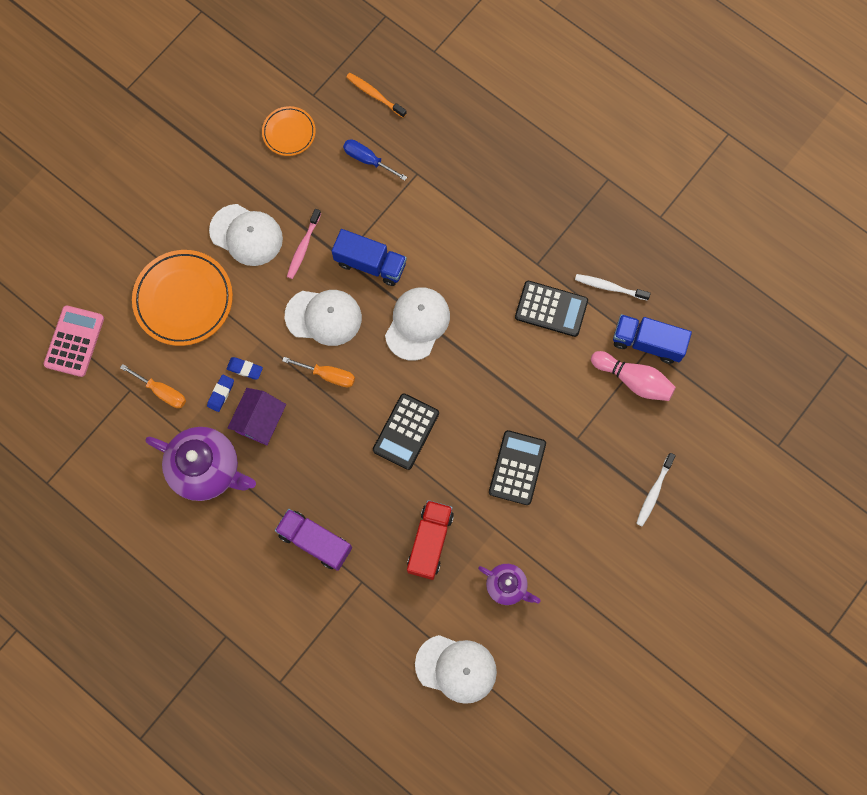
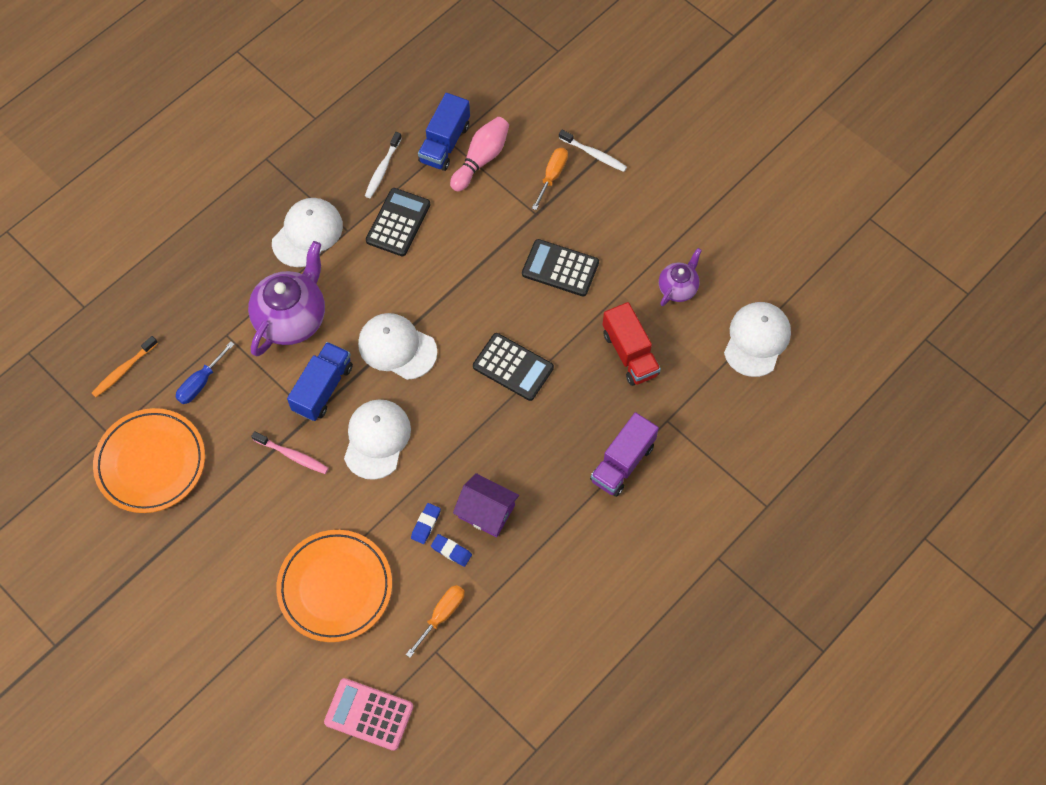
camera: 85 degrees left, 10 degrees down
purple teapot [146,427,256,501] -> purple teapot moved to [248,241,325,357]
white cap [209,204,283,266] -> white cap moved to [272,198,343,267]
orange plate [262,106,316,156] -> orange plate [93,408,205,513], size x1.80
orange screwdriver [282,357,355,388] -> orange screwdriver moved to [532,148,568,210]
red truck [407,500,454,580] -> red truck turned 135 degrees counterclockwise [602,302,661,386]

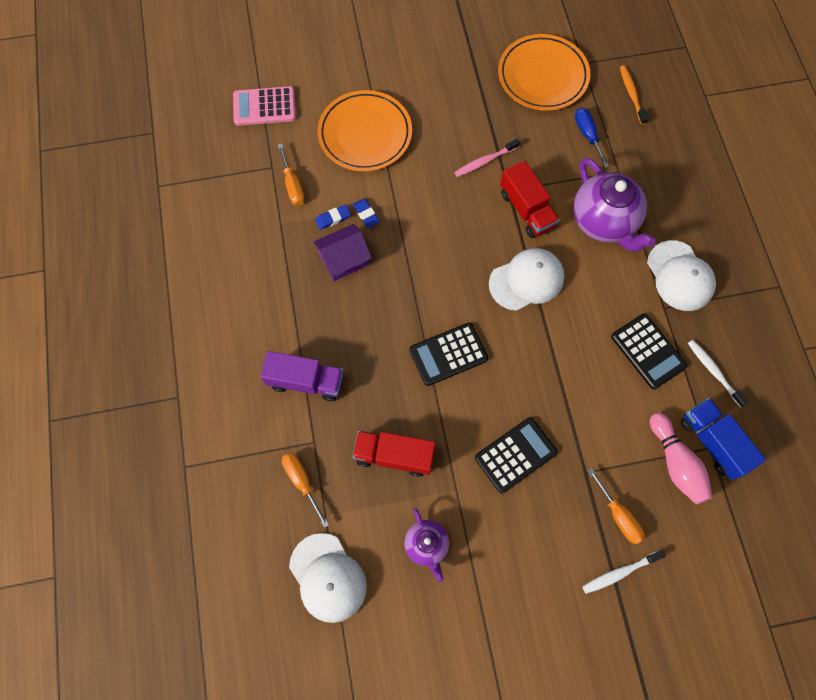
camera: 125 degrees right, 5 degrees up
blue truck [287,342,353,421] -> red truck [500,160,560,238]
pink calculator [324,678,413,751] -> pink calculator turned 150 degrees counterclockwise [233,86,296,126]
white cap [344,399,411,480] -> none
purple truck [590,412,659,497] -> purple truck turned 120 degrees clockwise [261,351,343,401]
none -> orange screwdriver [282,452,329,528]

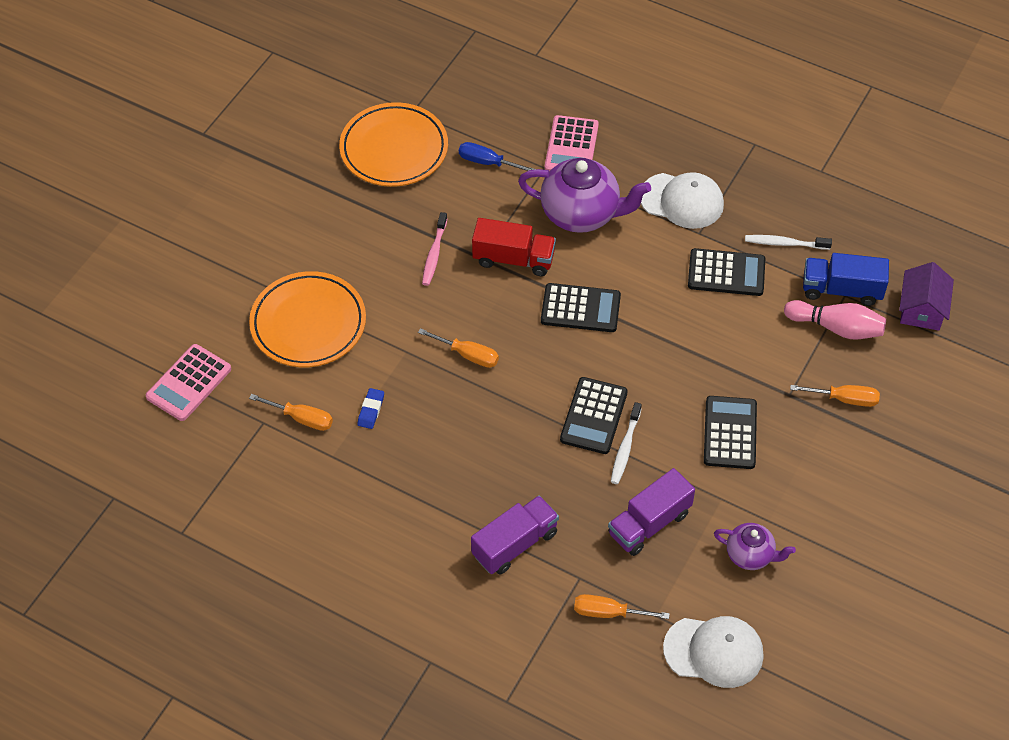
camera: 50 degrees left, 15 degrees down
purple house [313,224,372,281] -> purple house moved to [899,262,954,331]
red truck [352,431,436,477] -> purple truck [608,468,695,556]
blue eraser [353,199,380,228] -> none
white cap [489,248,564,311] -> black calculator [541,283,621,332]
white toothbrush [582,551,665,594] -> white toothbrush moved to [611,402,642,484]
orange toothbrush [620,65,649,125] -> none
none -> orange screwdriver [418,328,499,368]
none -> pink calculator [544,115,599,171]

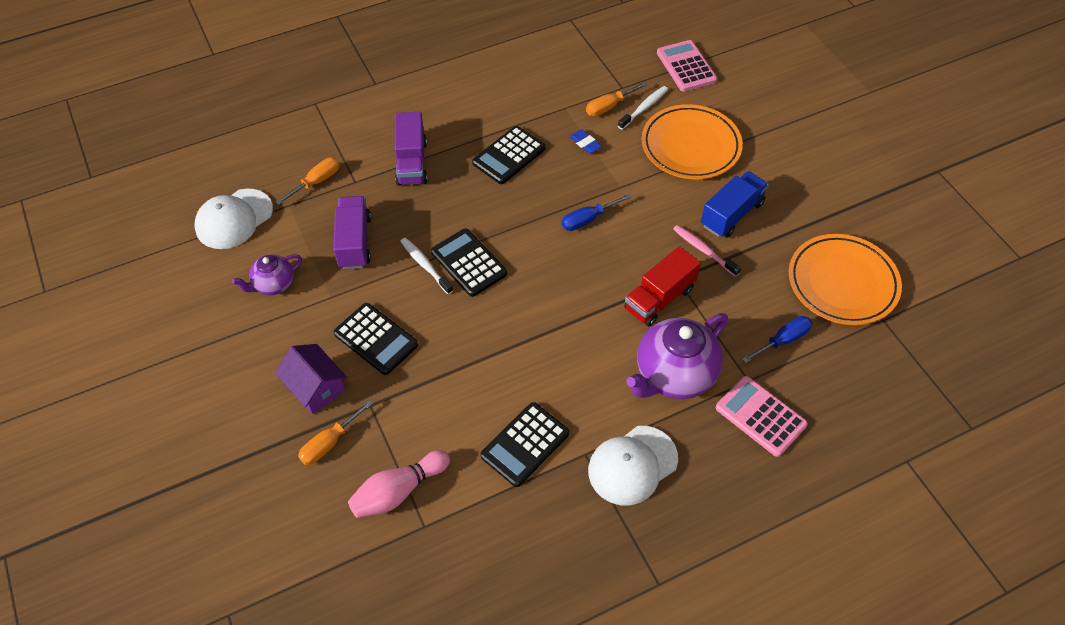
camera: 125 degrees right, 0 degrees up
orange screwdriver [418,328,499,368] -> blue screwdriver [561,194,631,231]
black calculator [541,283,621,332] -> black calculator moved to [472,126,546,184]
white toothbrush [745,235,832,250] -> white toothbrush moved to [618,86,668,129]
blue truck [803,253,889,306] -> blue truck moved to [701,171,769,238]
purple house [899,262,954,331] -> purple house moved to [275,344,347,414]

